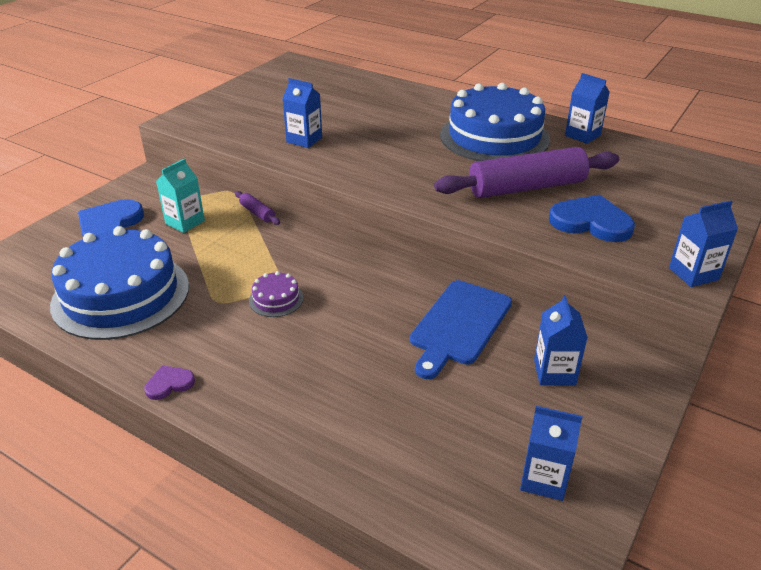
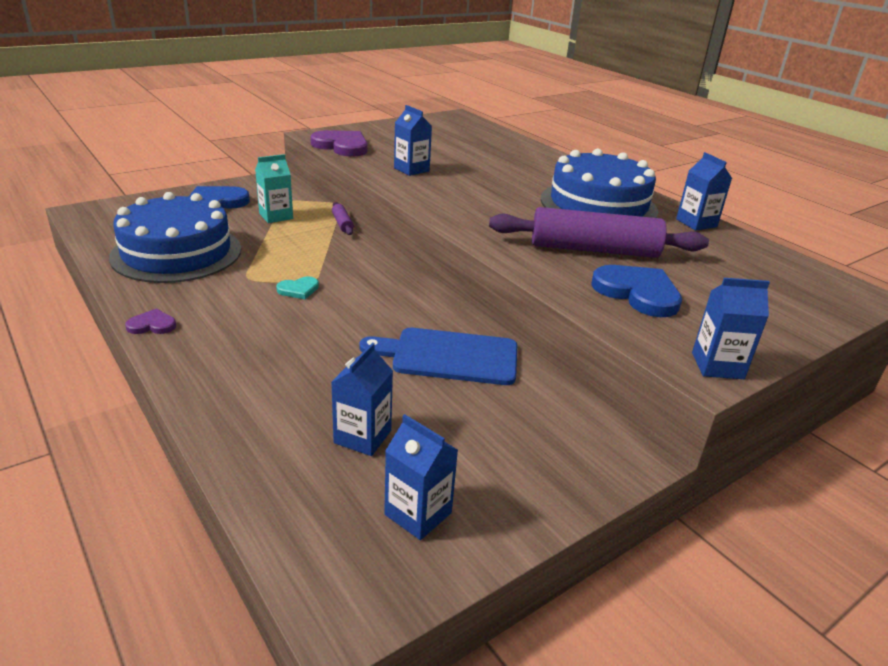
camera: 20 degrees right, 5 degrees down
purple cake [249,271,303,317] -> turquoise heart [276,276,319,299]
blue cutting board [410,280,512,379] -> blue cutting board turned 45 degrees clockwise [360,328,517,385]
blue carton [534,295,588,386] -> blue carton moved to [331,343,393,456]
none -> purple heart [310,130,368,157]

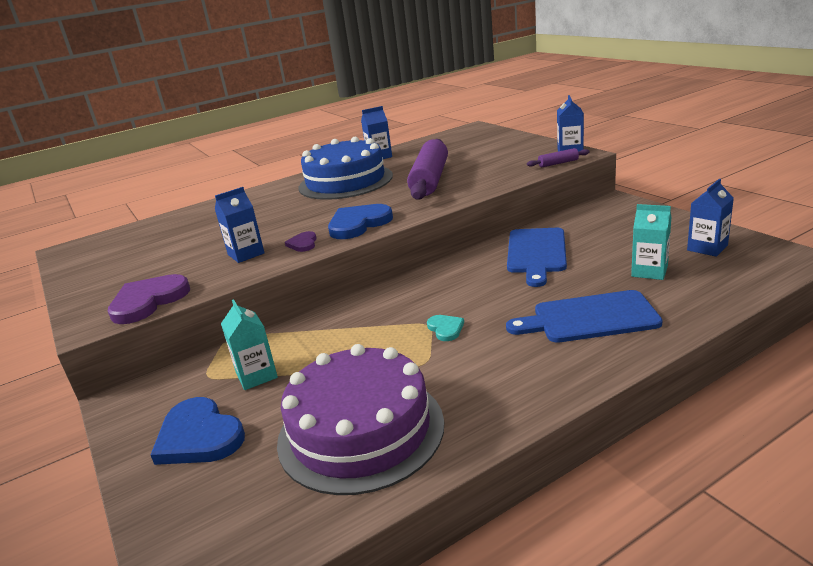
camera: 80 degrees left, 5 degrees down
blue cake [109,192,241,283] -> purple cake [277,344,444,495]
purple heart [125,309,176,334] -> purple heart moved to [285,231,317,252]
blue carton [331,343,393,456] -> turquoise carton [631,204,671,280]
purple rolling pin [332,202,354,235] -> purple rolling pin moved to [527,148,590,167]
blue heart [591,265,682,317] -> blue heart moved to [328,204,393,239]
none -> blue cutting board [506,290,663,343]

